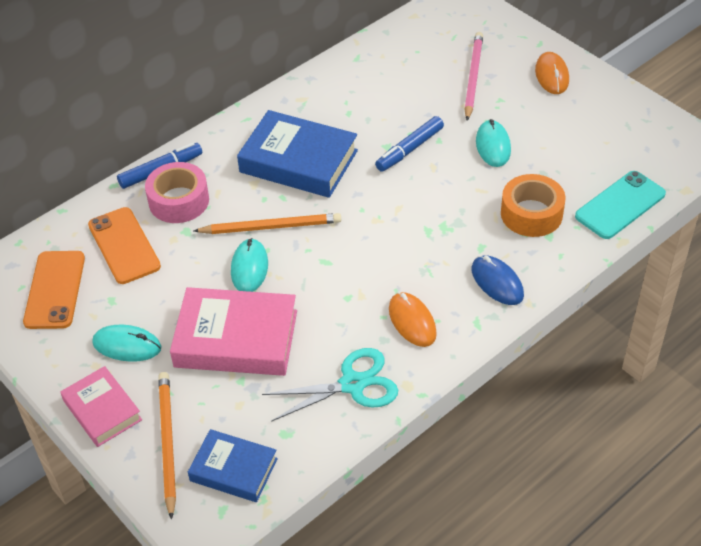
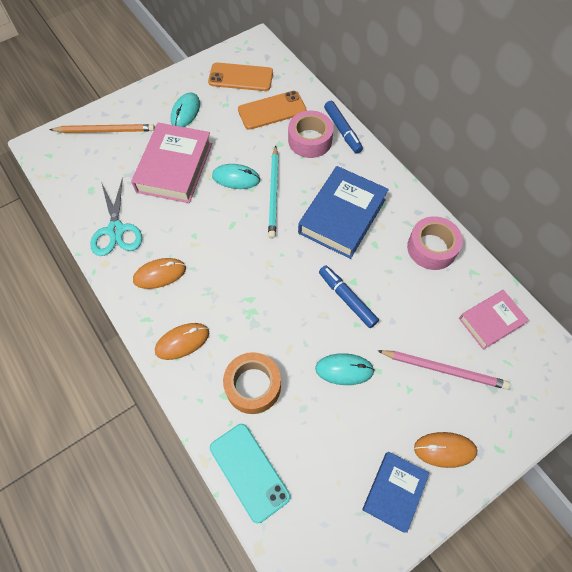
camera: 95 degrees right, 15 degrees up
pink book [60,366,142,447] -> pink book moved to [459,290,529,350]
blue book [188,429,278,502] -> blue book moved to [362,452,429,533]
orange pencil [194,213,341,234] -> turquoise pencil [268,145,279,238]
blue mouse [471,255,524,305] -> orange mouse [155,323,209,360]
none -> pink tape [407,216,463,270]

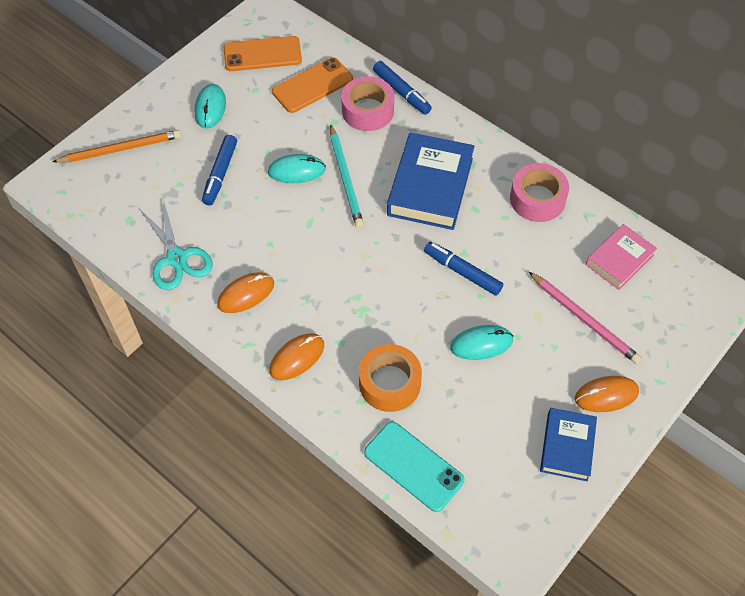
camera: 15 degrees left, 5 degrees down
pink book [131,123,212,203] -> blue marker [202,135,237,205]
pink pencil [377,350,510,390] -> pink pencil turned 45 degrees clockwise [529,272,642,364]

